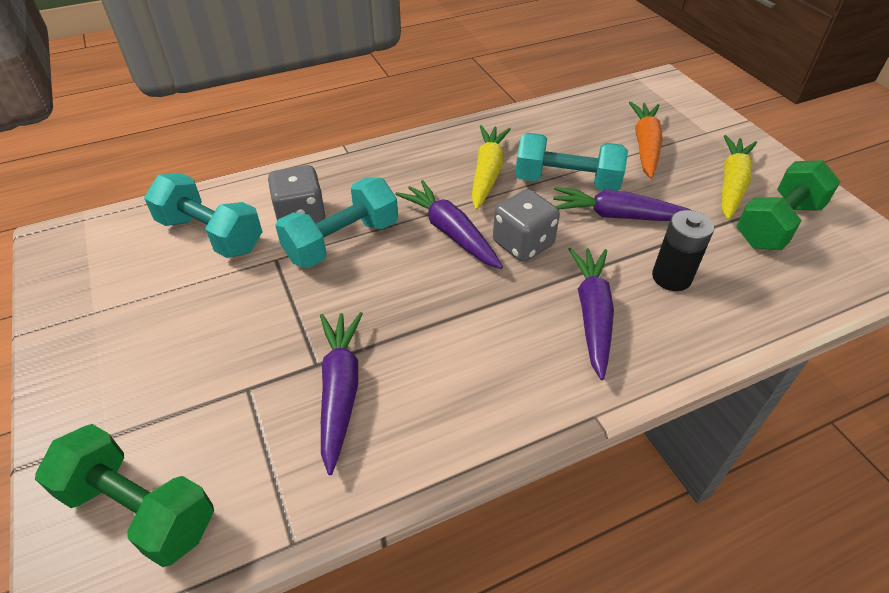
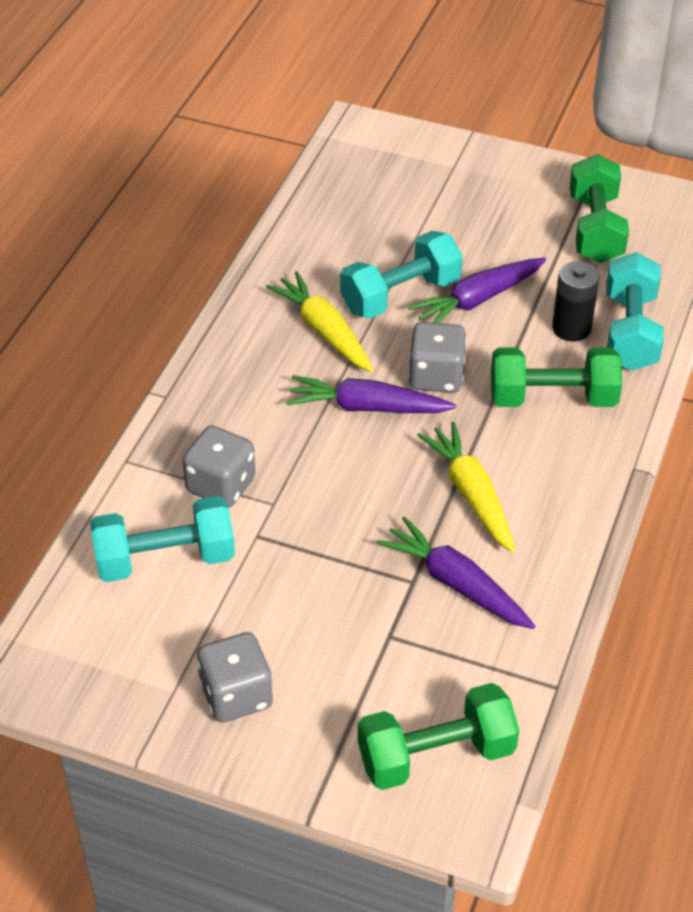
camera: 45 degrees left, 0 degrees up
turquoise dumbbell [275,177,398,268] -> turquoise dumbbell moved to [606,252,664,371]
purple carrot [569,247,614,380] -> green dumbbell [491,348,622,407]
orange carrot [629,102,663,179] -> none
yellow carrot [722,135,757,220] -> yellow carrot moved to [417,422,515,553]
none -> grey dice [197,632,273,722]

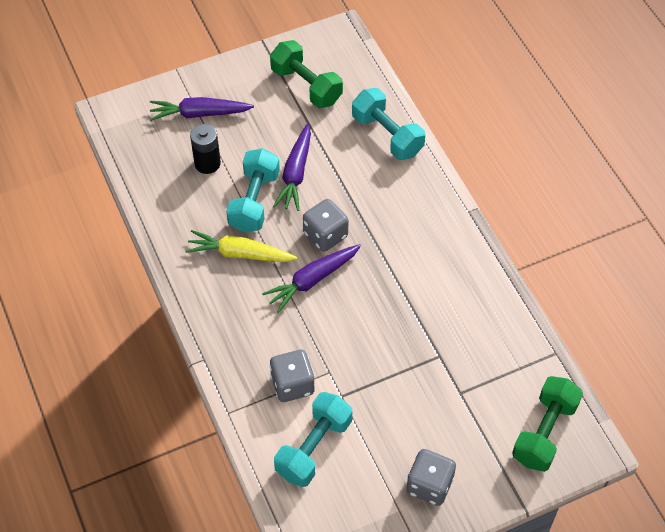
camera: 45 degrees left, 10 degrees up
purple carrot [377,516,535,629] -> purple carrot moved to [150,97,254,121]
yellow carrot [417,422,515,553] -> none
green dumbbell [491,348,622,407] -> none
black battery [552,261,600,341] -> black battery moved to [190,124,221,174]

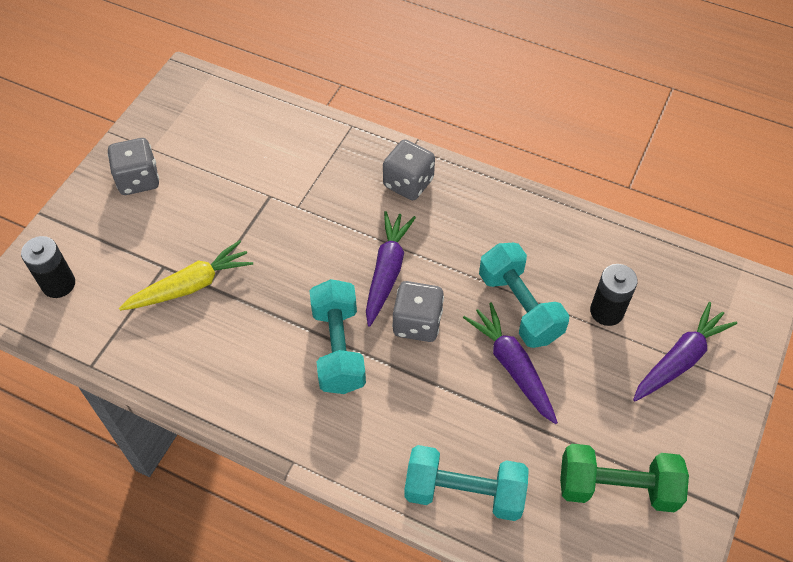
camera: 140 degrees right, 0 degrees up
yellow carrot [185,230,298,262] -> yellow carrot moved to [119,240,253,311]
grey dice [270,350,315,402] -> grey dice moved to [383,139,435,200]
turquoise dumbbell [274,392,352,487] -> turquoise dumbbell moved to [310,279,366,394]
green dumbbell [512,376,583,472] -> black battery [21,236,75,298]

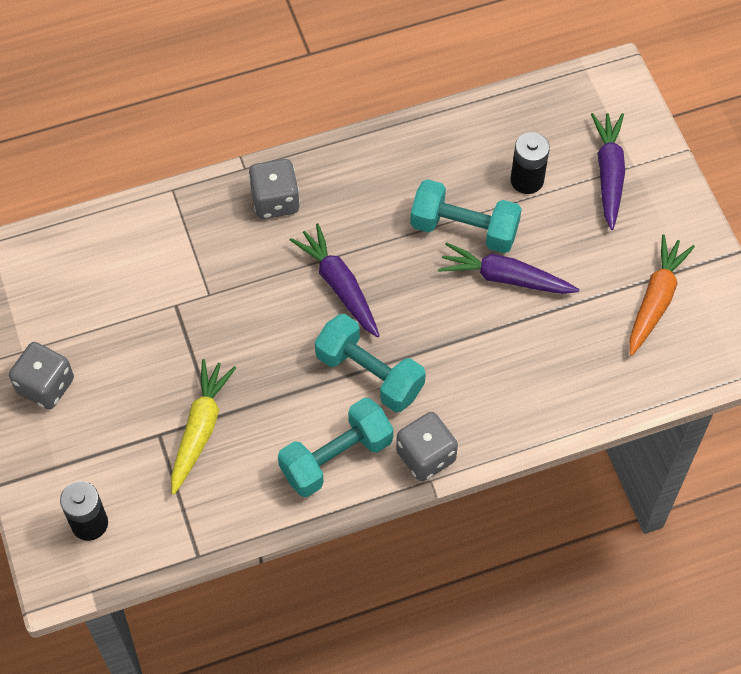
camera: 45 degrees left, 5 degrees up
grey dice [392,281,444,342] -> grey dice moved to [396,412,458,481]
turquoise dumbbell [404,445,529,521] -> turquoise dumbbell moved to [278,398,393,497]
green dumbbell [560,444,689,512] -> orange carrot [629,235,695,356]

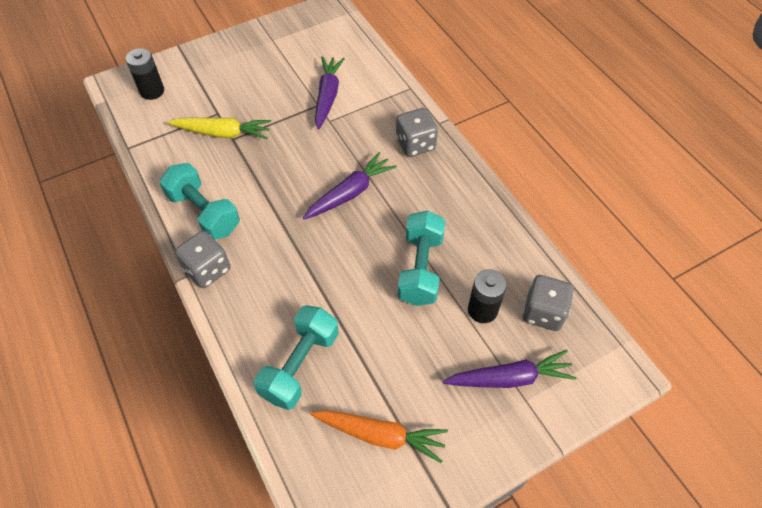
camera: 80 degrees right, 5 degrees down
grey dice [9,342,74,410] -> grey dice moved to [523,275,574,331]
turquoise dumbbell [315,314,426,412] -> turquoise dumbbell moved to [254,305,339,410]
purple carrot [438,242,579,294] -> purple carrot moved to [315,56,345,130]

